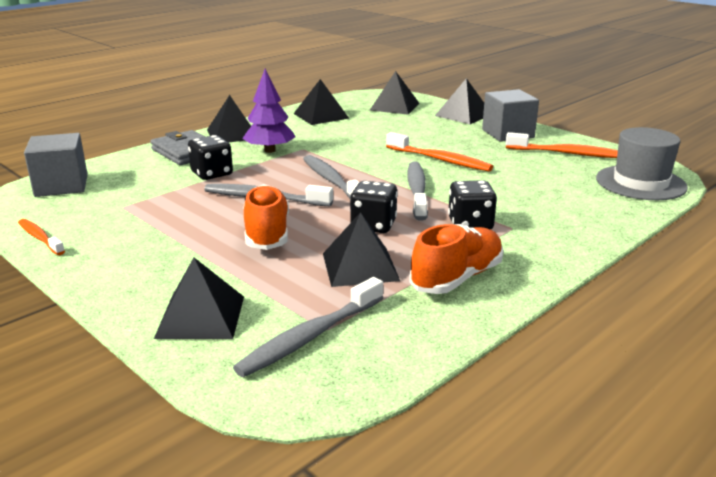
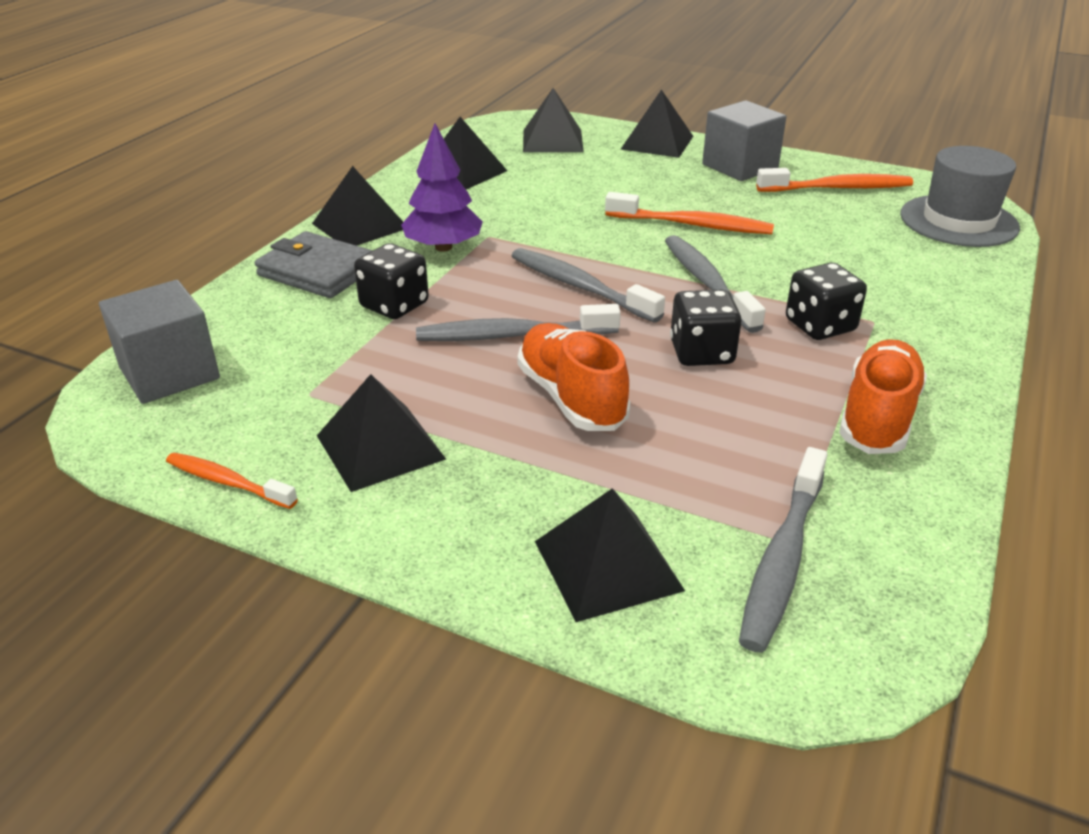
camera: 20 degrees left, 10 degrees up
black pyramid [323,212,400,287] -> black pyramid moved to [317,374,446,492]

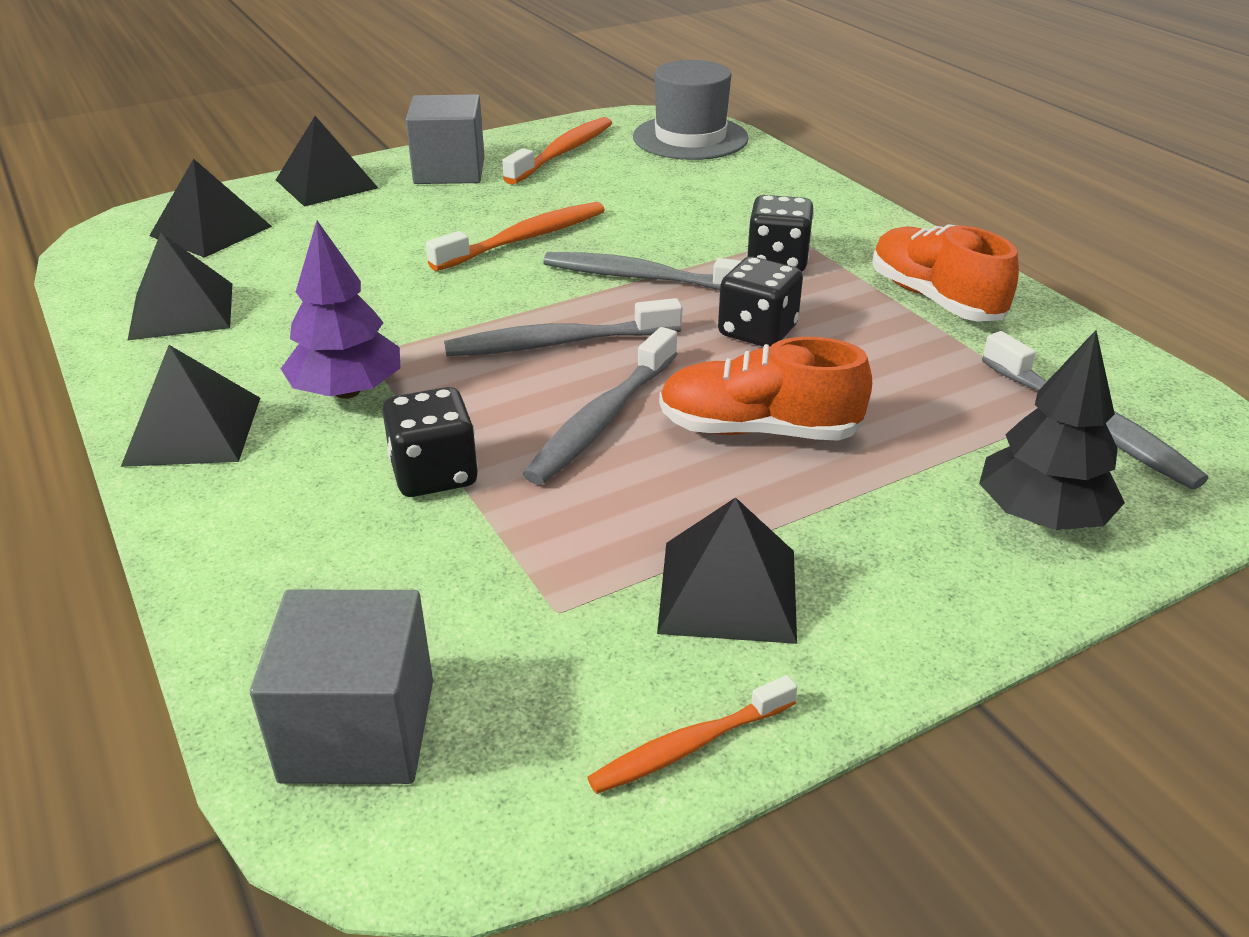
camera: 55 degrees left, 0 degrees up
grey wallet [255,231,373,298] -> none
black pyramid [535,488,685,622] -> black tree [979,330,1125,530]

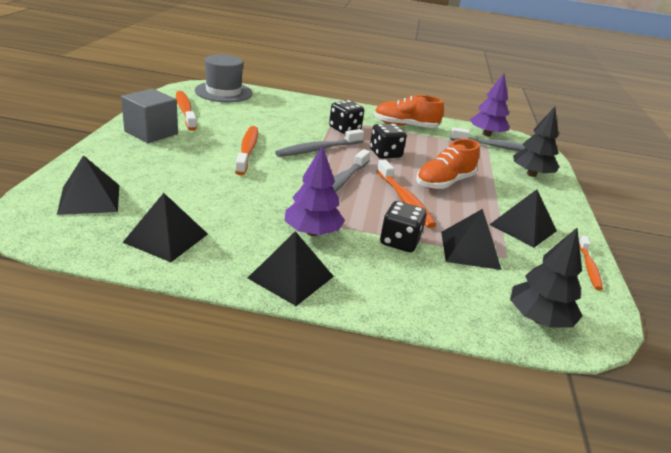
camera: 55 degrees left, 5 degrees down
grey cube [250,590,433,784] -> black tree [510,228,583,328]
black pyramid [276,116,378,207] -> black pyramid moved to [441,209,501,270]
grey toothbrush [523,327,678,485] -> orange toothbrush [377,160,436,228]
none -> purple tree [470,74,509,136]

